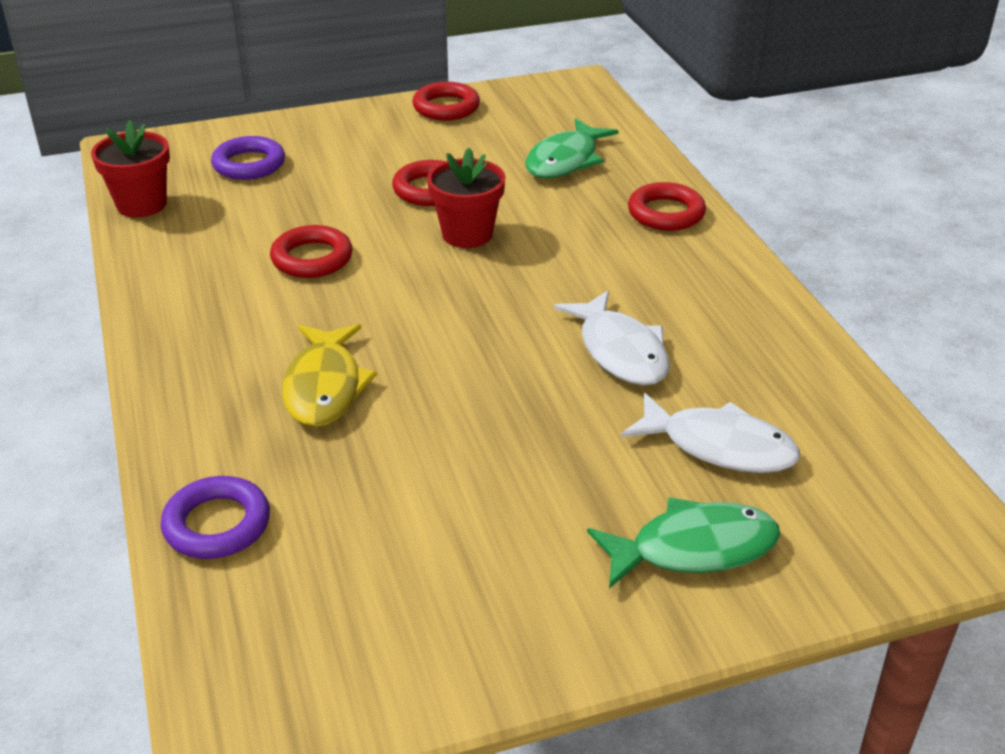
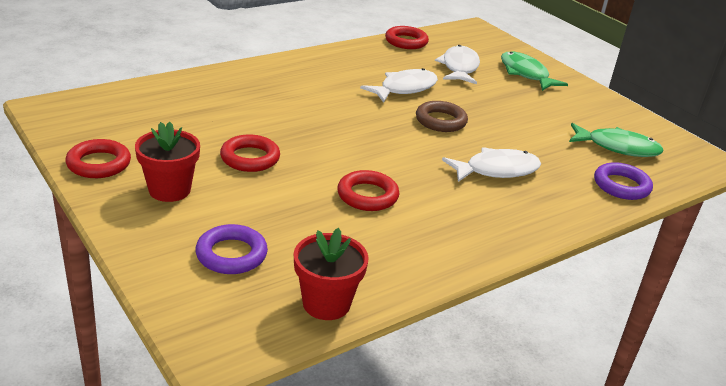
camera: 110 degrees left, 5 degrees down
yellow fish [282,324,377,427] -> white fish [442,147,541,182]
red flower pot [427,148,505,248] -> red flower pot moved to [135,122,200,202]
green fish [525,118,619,178] -> green fish moved to [569,123,664,157]
red ring [628,182,706,231] -> red ring moved to [385,26,429,49]
none -> brown ring [416,101,468,132]

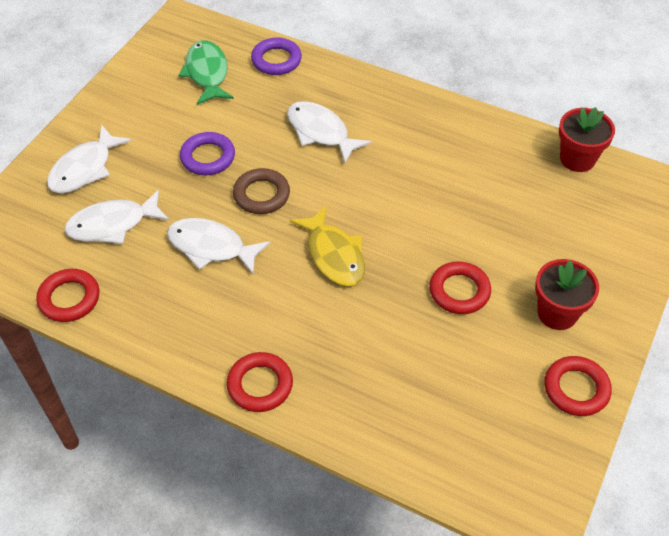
camera: 115 degrees left, 20 degrees up
purple ring [195,224,268,274] -> purple ring moved to [180,132,235,175]
red ring [337,170,399,211] -> red ring moved to [227,352,293,412]
green fish [501,52,568,91] -> white fish [47,125,132,193]
none -> yellow fish [290,205,365,286]

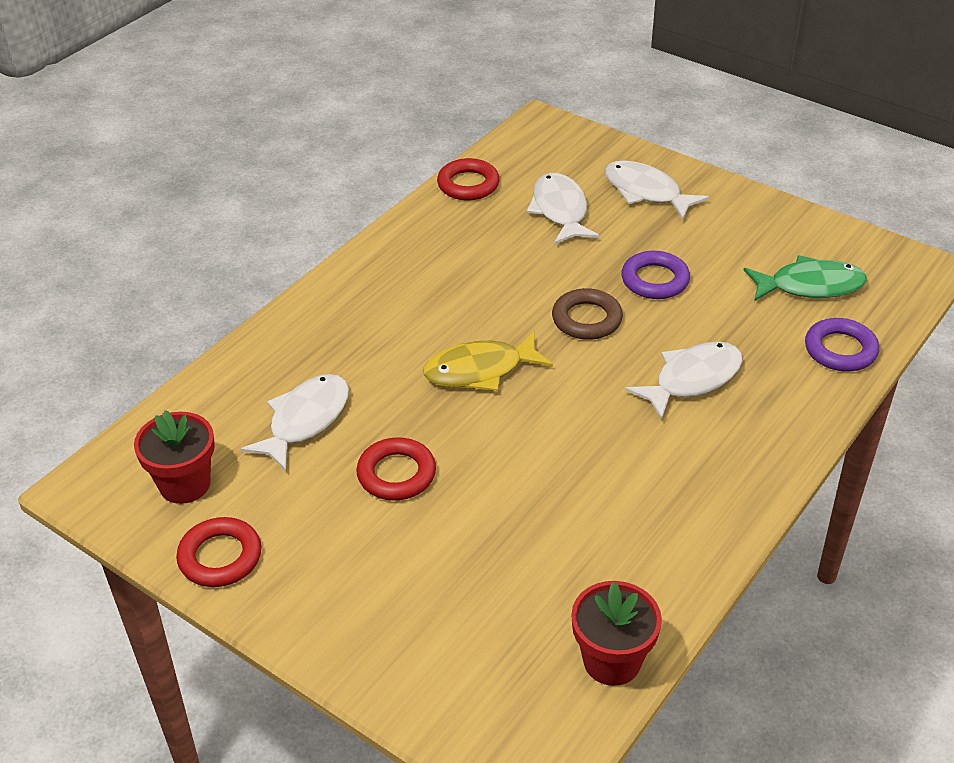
camera: 100 degrees right, 10 degrees down
white fish [167,218,270,274] -> white fish moved to [241,374,349,471]
red ring [227,352,293,412] -> none
red flower pot [535,259,599,330] -> red flower pot moved to [134,410,215,504]

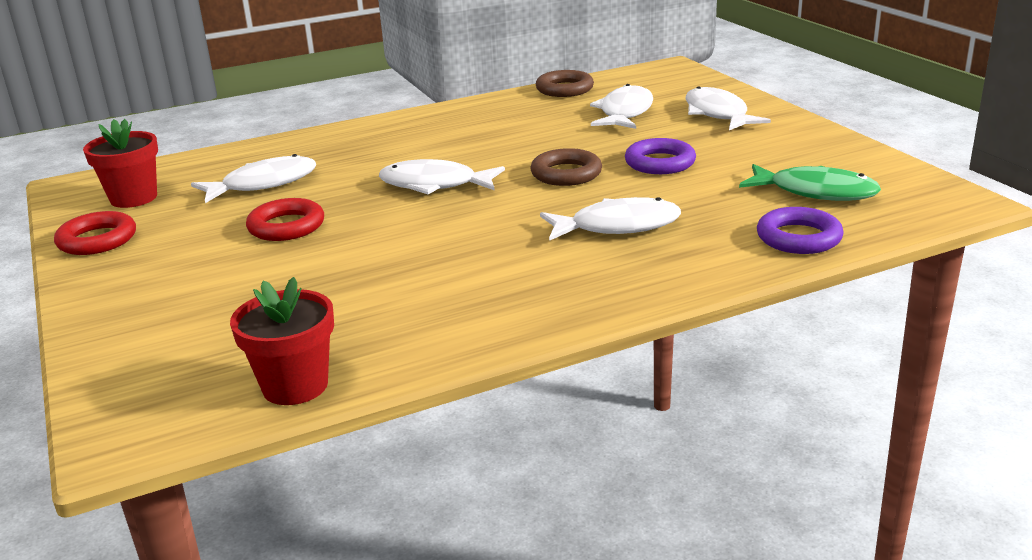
camera: 30 degrees right, 15 degrees down
yellow fish [423,331,553,391] -> white fish [379,159,505,194]
red ring [437,158,500,200] -> brown ring [536,70,594,97]

